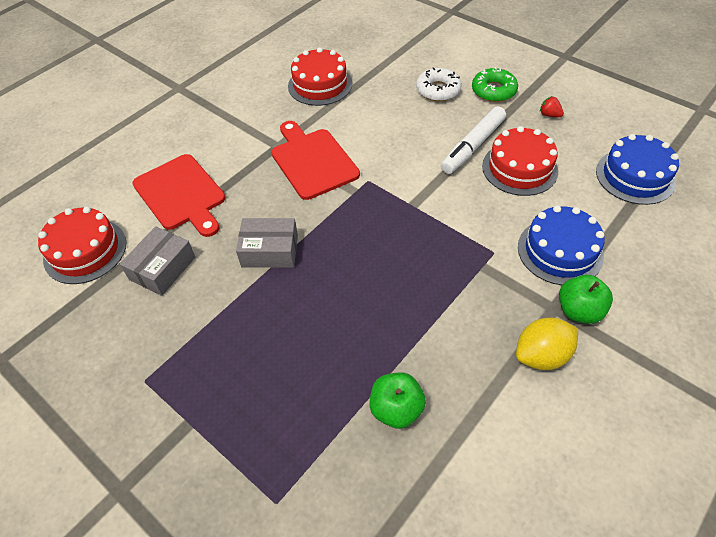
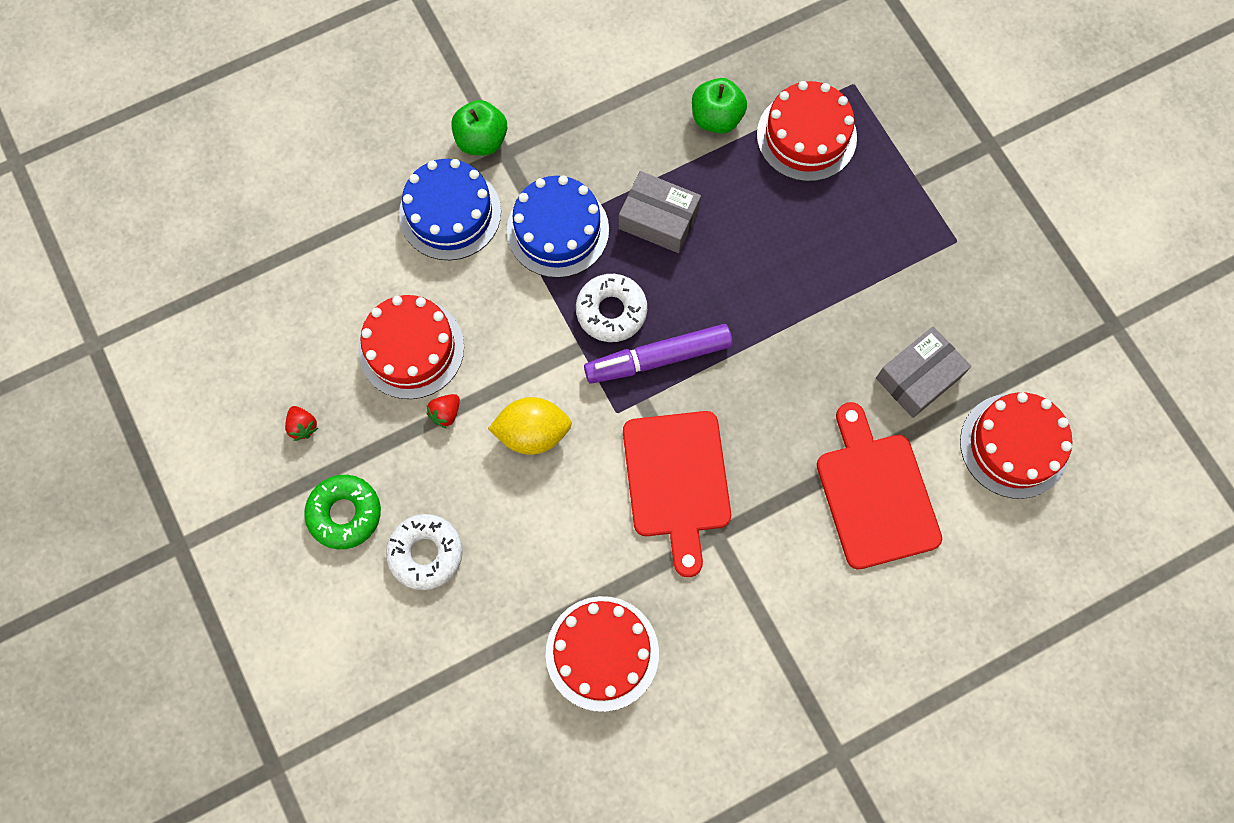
camera: 160 degrees left, 20 degrees up
grey box [236,218,298,268] -> grey box moved to [619,171,701,253]
white marker [441,106,506,174] -> red strawberry [426,394,460,428]
yellow lemon [516,318,578,370] -> yellow lemon moved to [488,397,572,455]
blue cake [596,134,679,205] -> blue cake moved to [507,176,609,278]
none -> white donut [576,274,647,342]
none -> purple marker [584,324,732,384]
none -> red cake [757,81,857,182]

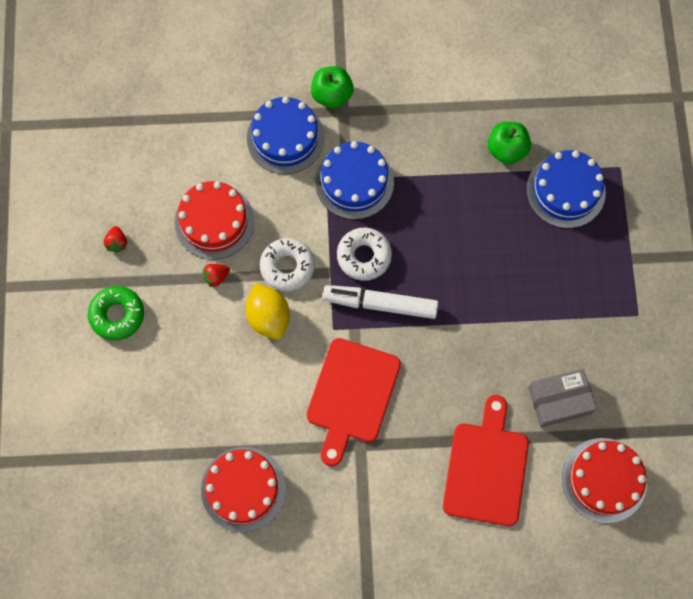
camera: 25 degrees right, 0 degrees up
white donut [386,514,463,590] -> white donut moved to [260,238,315,291]
yellow lemon [488,397,572,455] -> yellow lemon turned 45 degrees clockwise [245,283,290,340]
purple marker [584,324,732,384] -> white marker [323,285,438,319]
grey box [619,171,701,253] -> none
red cake [757,81,857,182] -> blue cake [526,150,606,228]

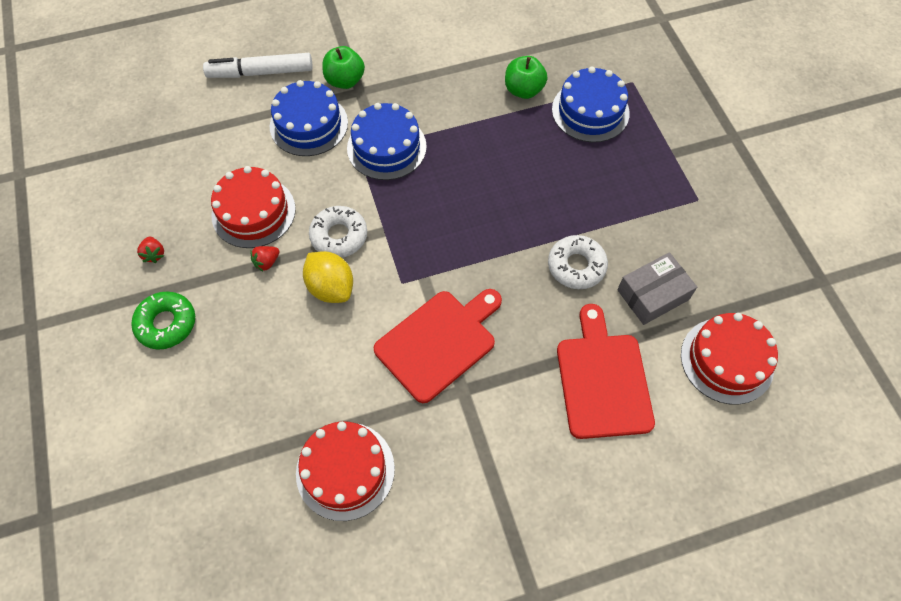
camera: 15 degrees left, 10 degrees down
red cutting board [306,338,401,466] -> red cutting board turned 135 degrees counterclockwise [374,289,502,403]
white marker [323,285,438,319] -> white marker moved to [203,53,313,78]
white donut [337,228,392,281] -> white donut moved to [548,235,608,289]

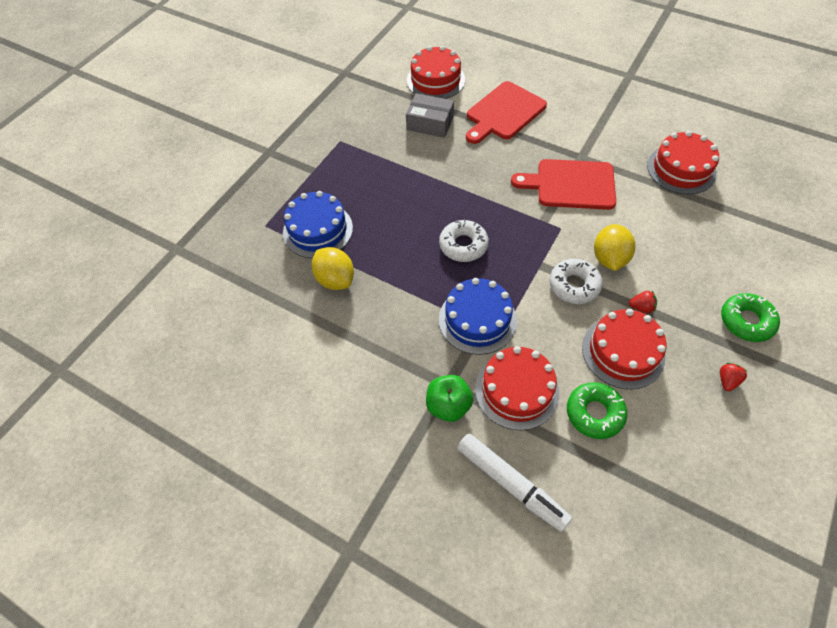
camera: 130 degrees left, 5 degrees down
blue cake [270,80,348,156] -> red cake [475,346,559,430]
green apple [505,56,548,99] -> yellow lemon [311,247,354,290]
white donut [548,235,608,289] -> white donut moved to [439,219,489,262]
none -> green donut [567,382,627,439]

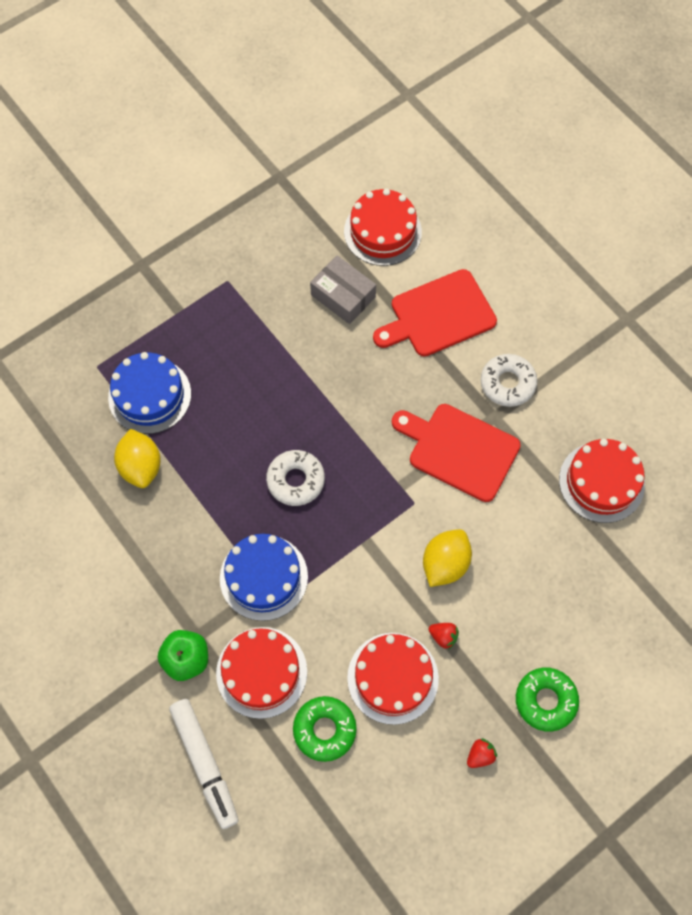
camera: 20 degrees right, 10 degrees up
white donut [550,259,603,304] -> white donut moved to [481,354,537,407]

